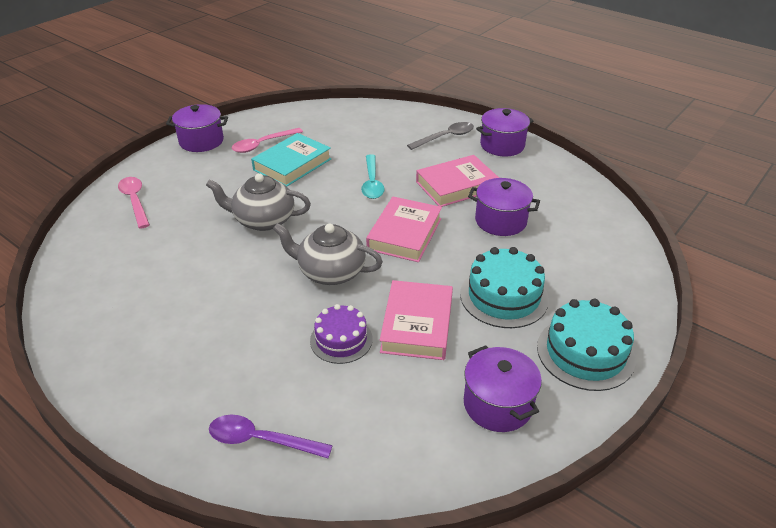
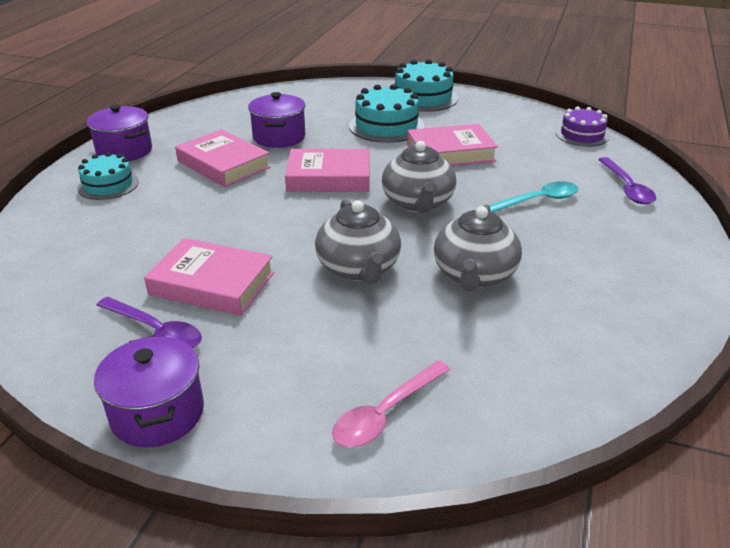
camera: 110 degrees left, 5 degrees down
pink spoon [232,128,303,153] -> purple spoon [97,297,202,348]
turquoise book [251,133,331,187] -> pink book [144,238,274,316]
purple cake [310,304,373,364] -> purple cake moved to [556,107,609,147]
turquoise spoon [361,154,385,199] -> turquoise spoon moved to [489,181,578,213]
grey spoon [407,122,474,150] -> turquoise cake [77,152,139,200]
purple pot [464,345,542,432] -> none
none -> grey teapot [434,204,522,291]

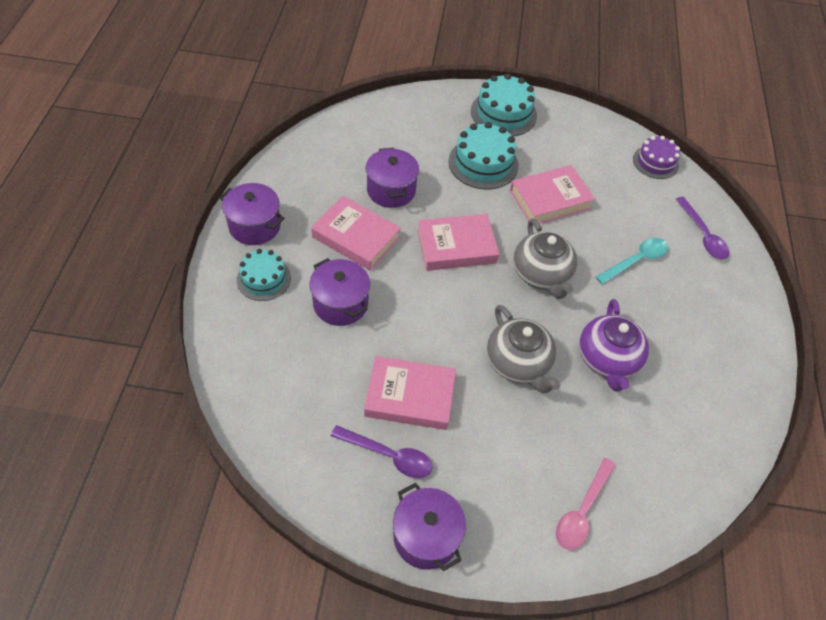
camera: 15 degrees left, 20 degrees up
grey teapot [434,204,522,291] -> purple teapot [579,299,649,392]
none -> purple pot [309,258,370,326]

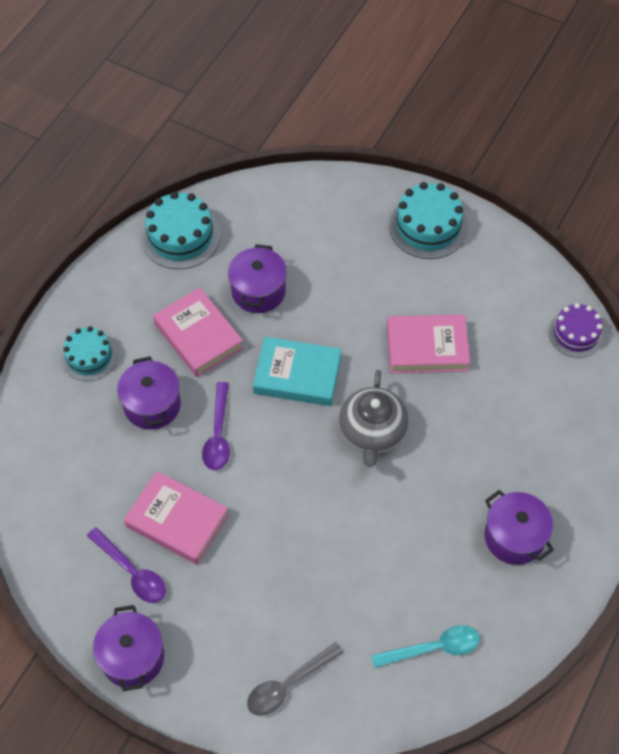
camera: 25 degrees right, 5 degrees up
purple pot [219,183,284,245] -> purple pot moved to [484,490,554,565]
pink book [417,214,499,271] -> turquoise book [253,337,341,406]
turquoise cake [448,122,519,190] -> turquoise cake moved to [141,192,221,269]
grey teapot [487,305,560,393] -> none
pink spoon [556,458,616,550] -> grey spoon [247,642,344,716]
purple teapot [579,299,649,392] -> none
turquoise spoon [596,238,668,284] -> turquoise spoon moved to [371,625,480,668]
purple spoon [676,197,730,259] -> purple spoon moved to [202,382,230,470]

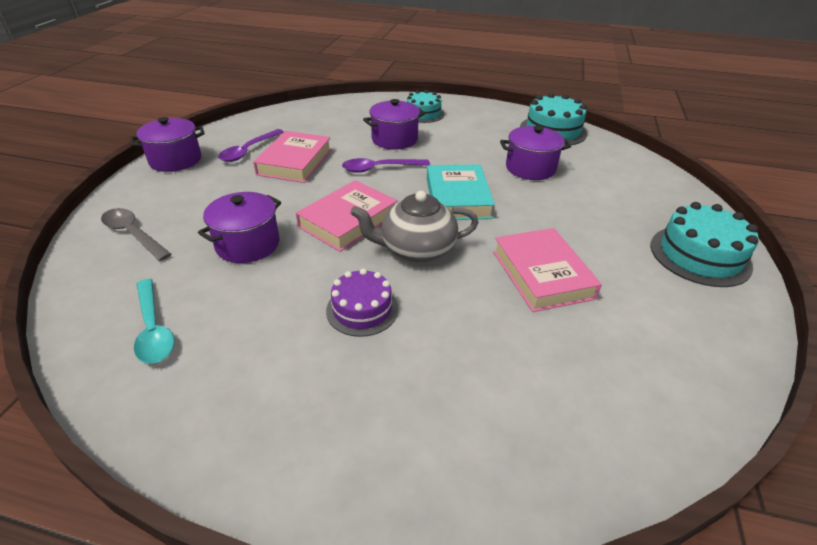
camera: 75 degrees right, 20 degrees down
pink book [153,287,244,377] -> pink book moved to [296,180,398,252]
purple pot [484,490,554,565] -> purple pot moved to [198,192,281,263]
purple cake [548,303,604,358] -> purple cake moved to [326,268,398,337]

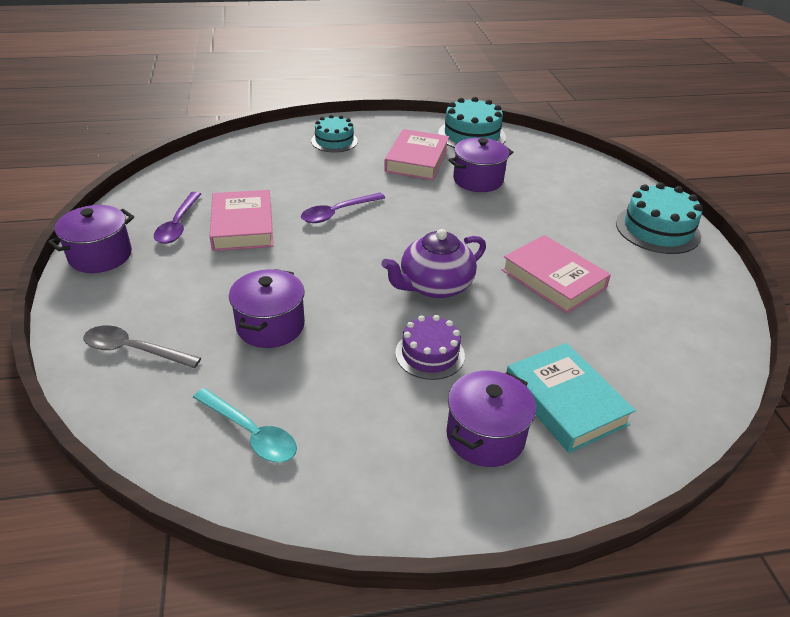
camera: 25 degrees left, 0 degrees up
pink book [296,180,398,252] -> pink book moved to [384,129,449,180]
grey teapot [350,191,479,262] -> purple teapot [381,229,486,298]
purple pot [363,99,425,150] -> purple pot moved to [446,370,536,467]
turquoise book [427,164,495,220] -> turquoise book moved to [507,343,636,453]

